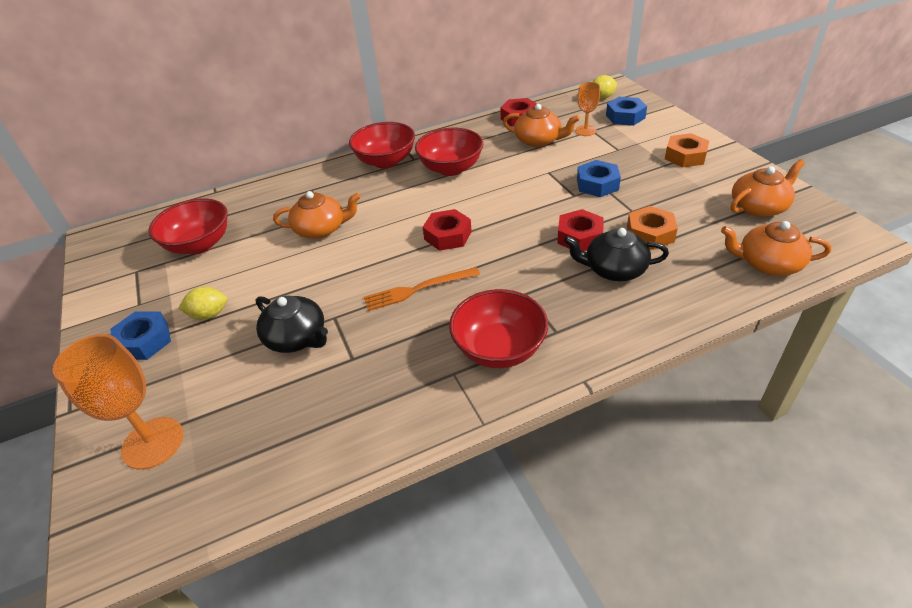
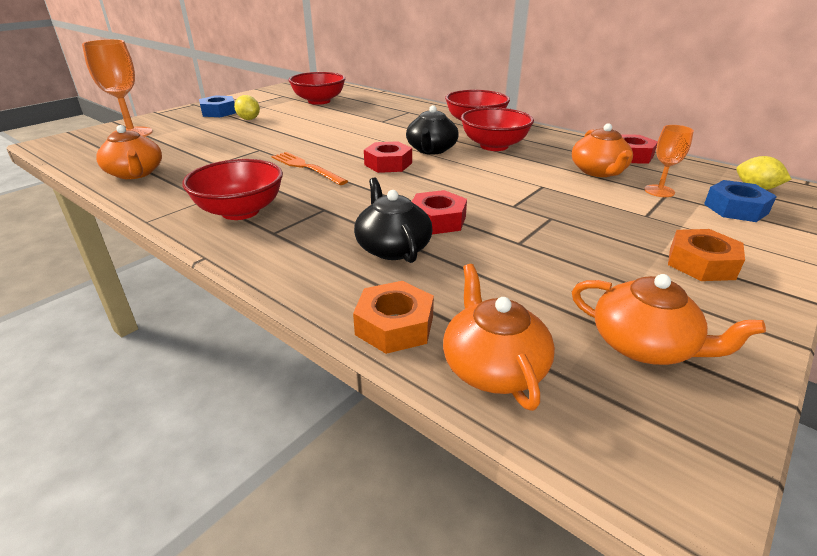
camera: 60 degrees right, 10 degrees down
black teapot [255,296,328,353] -> black teapot moved to [406,105,459,155]
orange teapot [273,191,361,239] -> orange teapot moved to [96,125,162,179]
blue nut [577,160,621,197] -> none
orange nut [627,206,678,250] -> orange nut moved to [353,281,434,354]

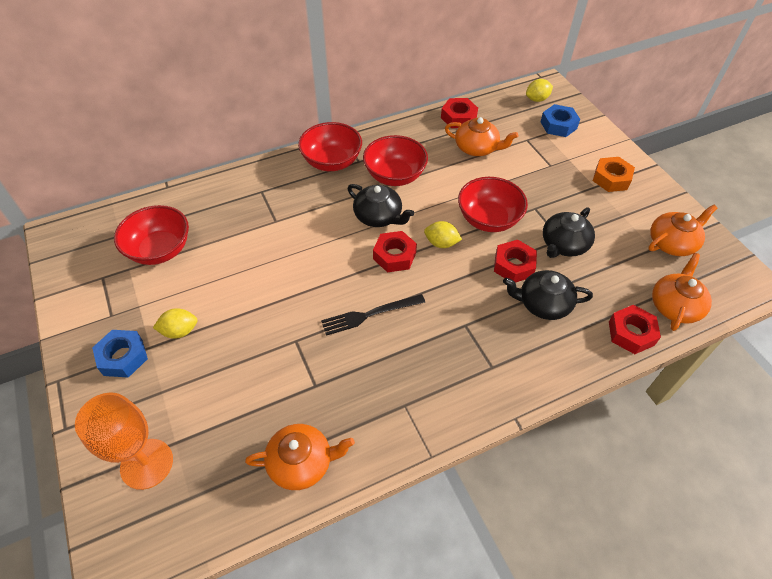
camera: 65 degrees left, 20 degrees up
red bowl [182,159,283,220] -> red bowl moved to [458,177,528,232]
orange fork [272,152,348,185] -> black fork [321,294,425,336]
orange nut [353,281,434,354] -> red nut [609,305,661,354]
orange teapot [443,264,555,411] -> orange teapot turned 105 degrees clockwise [652,253,712,331]
orange goblet [644,125,694,197] -> none
none -> yellow lemon [424,221,462,248]
none -> black teapot [543,207,595,258]

